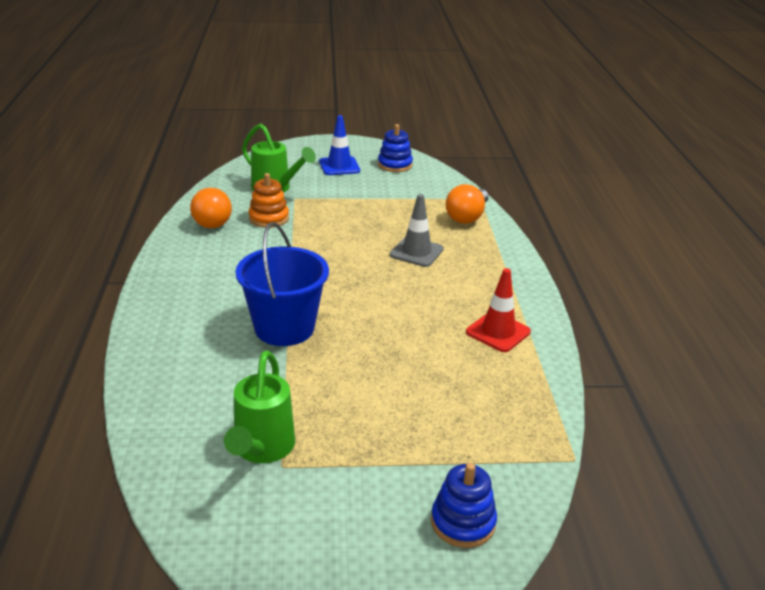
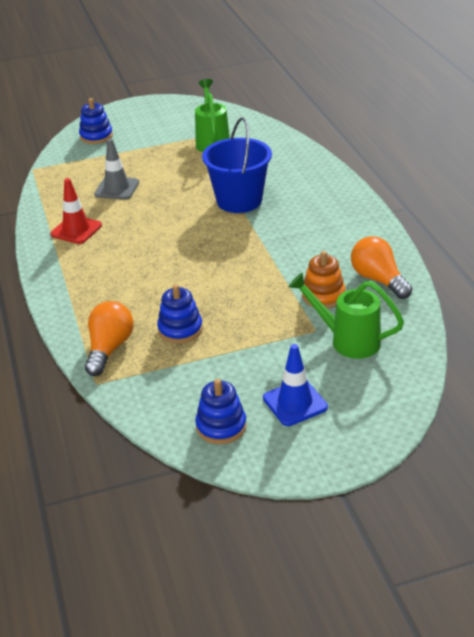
camera: 170 degrees right, 5 degrees up
grey traffic cone [390,194,444,267] -> grey traffic cone moved to [94,139,139,200]
none -> blue stacking toy [157,284,203,343]

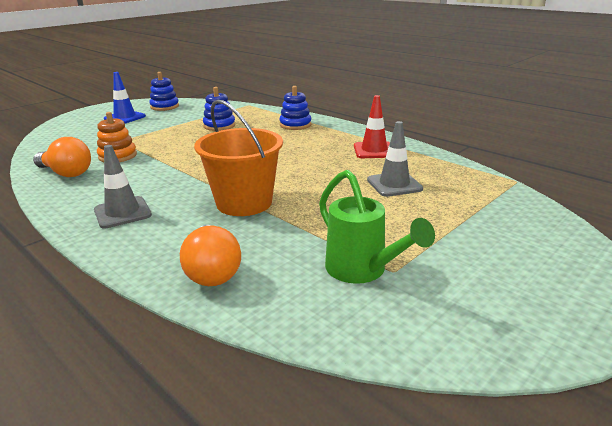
camera: 150 degrees right, 10 degrees down
blue stacking toy [79,98,113,144] -> blue stacking toy moved to [279,86,311,130]
orange light bulb [85,301,134,376] -> orange light bulb moved to [180,225,241,286]
blue bucket [202,117,272,213] -> orange bucket [194,100,283,216]
green watering can [289,273,404,359] -> none
none -> grey traffic cone [94,145,152,228]

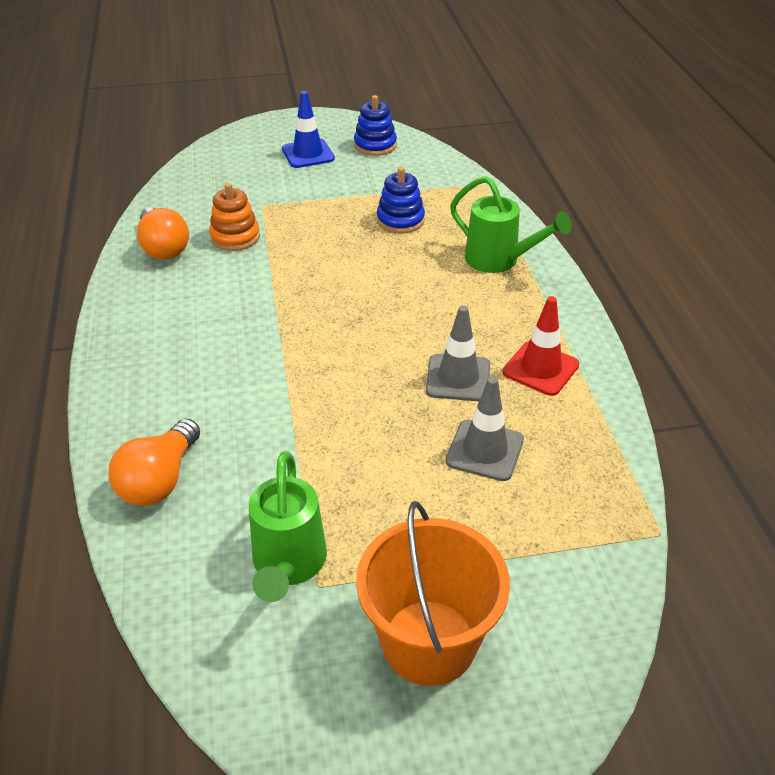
camera: 35 degrees right, 15 degrees up
grey traffic cone [94,145,152,228] -> grey traffic cone moved to [426,305,490,401]
orange bucket [194,100,283,216] -> orange bucket moved to [356,501,510,686]
blue stacking toy [279,86,311,130] -> green watering can [450,176,572,273]

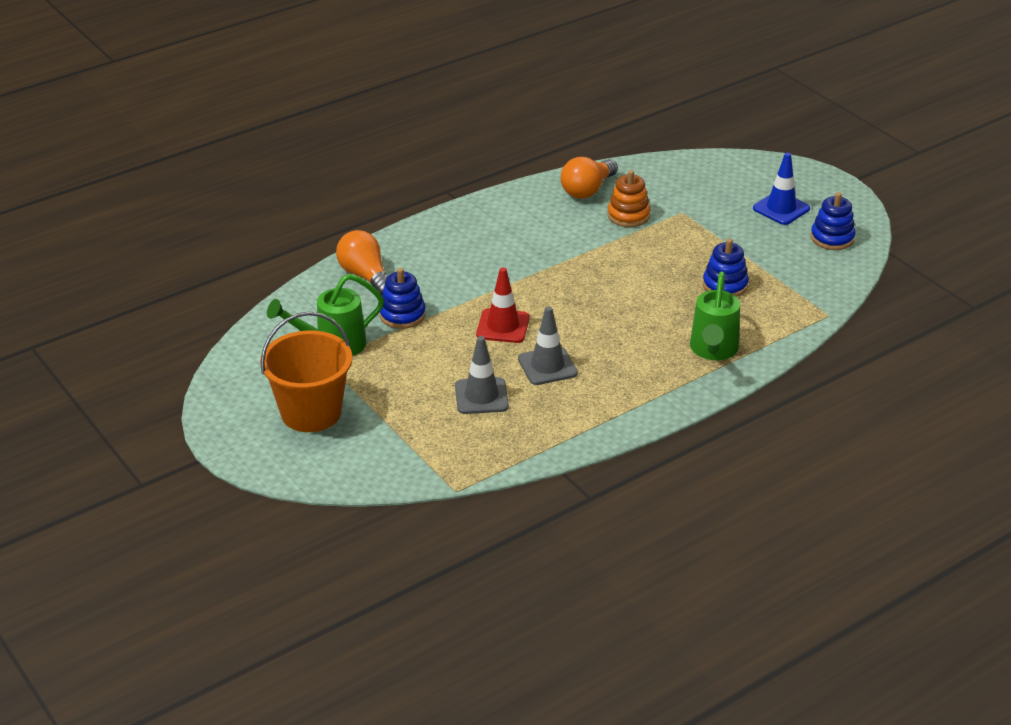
camera: 65 degrees right, 5 degrees down
orange light bulb [109,419,200,506] -> orange light bulb turned 60 degrees clockwise [336,230,388,296]
red traffic cone [503,296,579,396] -> red traffic cone moved to [476,267,530,343]
none -> blue stacking toy [379,268,426,329]

